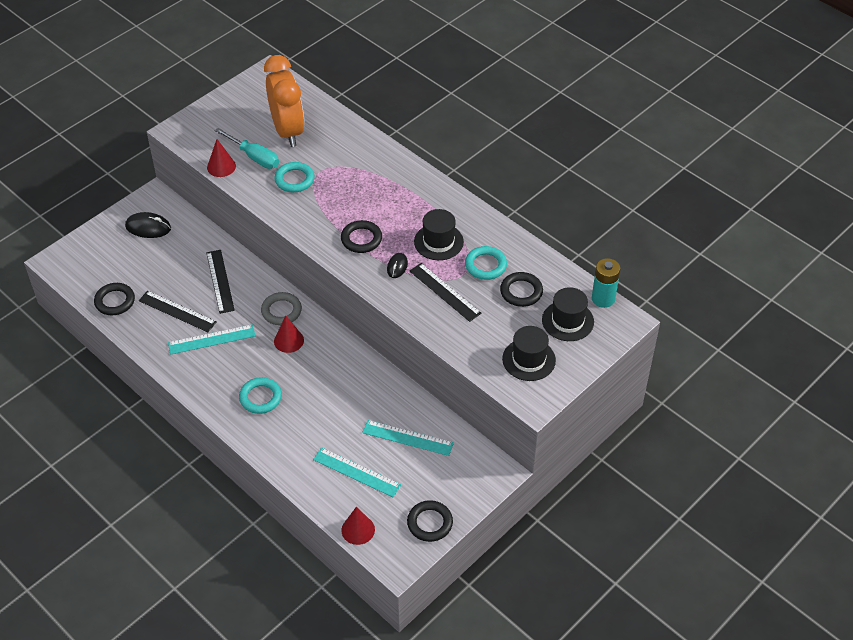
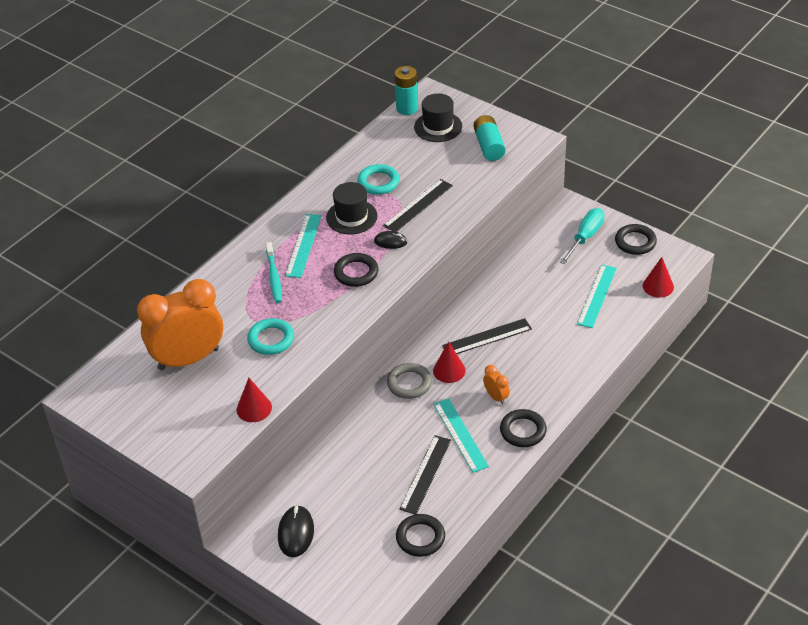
camera: 95 degrees left, 5 degrees down
black ruler [206,250,235,314] -> black ruler moved to [442,318,532,354]
turquoise screwdriver [215,128,279,169] -> turquoise screwdriver moved to [560,208,604,264]
turquoise ring [239,377,282,414] -> none
turquoise ruler [362,420,454,456] -> turquoise ruler moved to [285,214,322,278]
black ring [500,272,543,307] -> black ring moved to [500,409,547,447]
black hat [502,326,556,381] -> turquoise battery [473,115,506,161]
none -> turquoise toothbrush [266,242,282,303]
none -> orange clock [483,365,510,404]

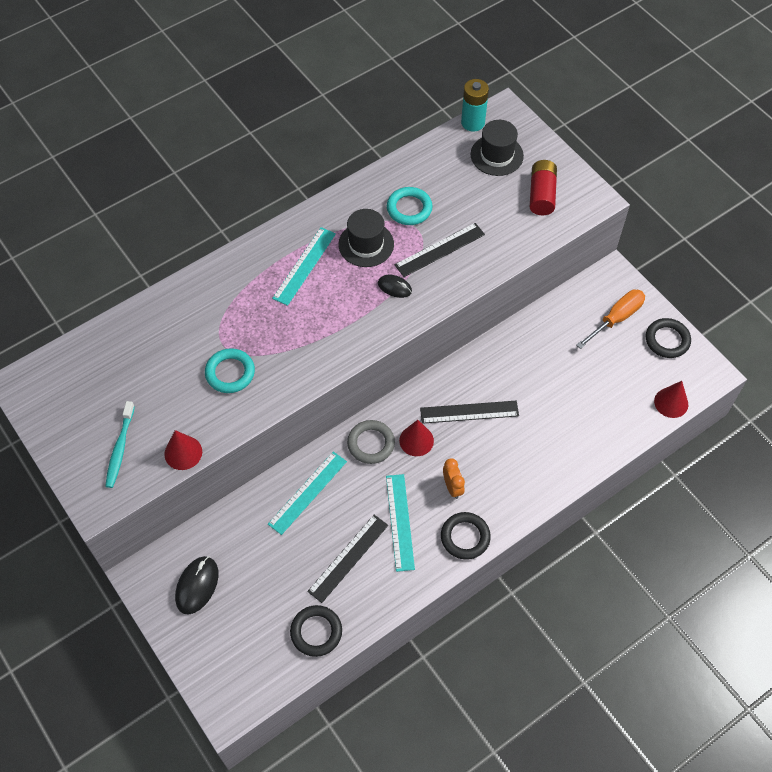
camera: 15 degrees right, 15 degrees up
orange clock [137,279,223,370] -> none
turquoise toothbrush [266,242,282,303] -> turquoise toothbrush moved to [105,401,135,488]
black ring [334,253,378,287] -> none
turquoise battery [473,115,506,161] -> red battery [530,160,557,215]
turquoise screwdriver [560,208,604,264] -> orange screwdriver [576,289,645,349]
turquoise ruler [577,264,617,328] -> turquoise ruler moved to [268,451,347,535]

